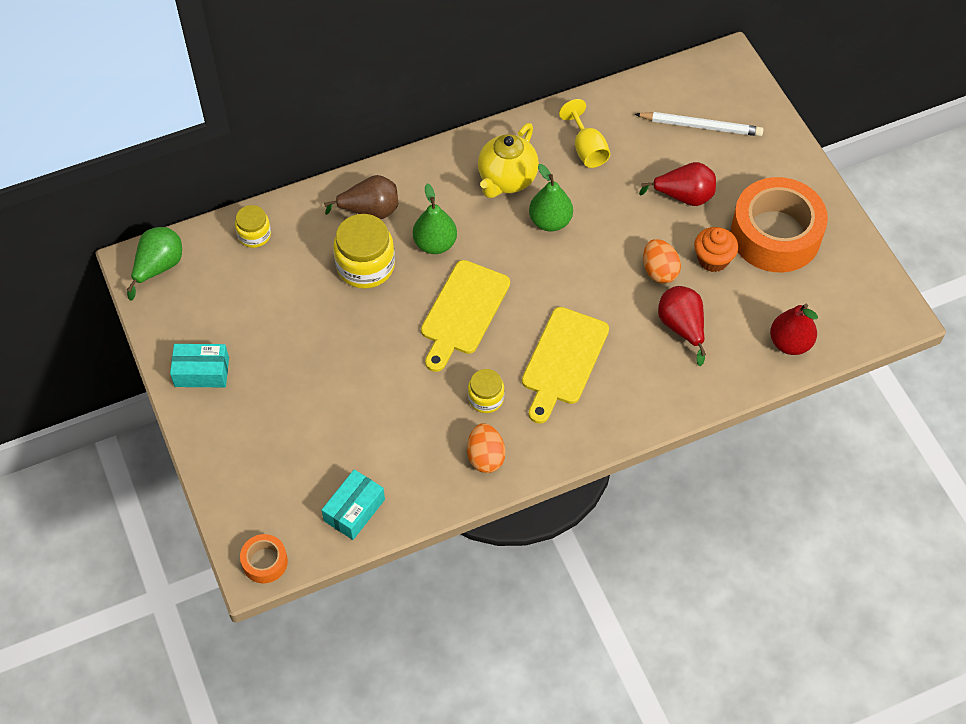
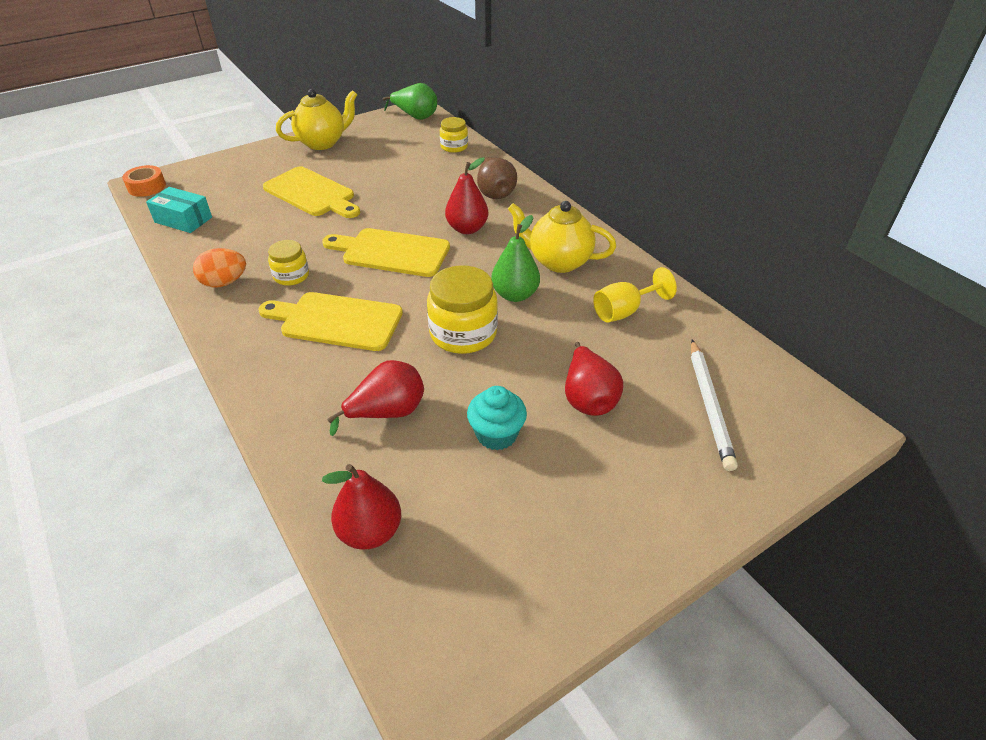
camera: 80 degrees right, 15 degrees down
turquoise box [170,344,229,387] -> yellow teapot [276,89,357,150]
yellow jar [333,214,395,289] -> yellow jar moved to [427,265,498,354]
green pear [413,183,457,254] -> red pear [445,157,488,234]
orange egg [643,239,681,284] -> none
orange cupcake [694,227,738,272] -> turquoise cupcake [467,386,527,450]
orange tape [731,177,828,272] -> none
none -> yellow cutting board [263,167,360,218]

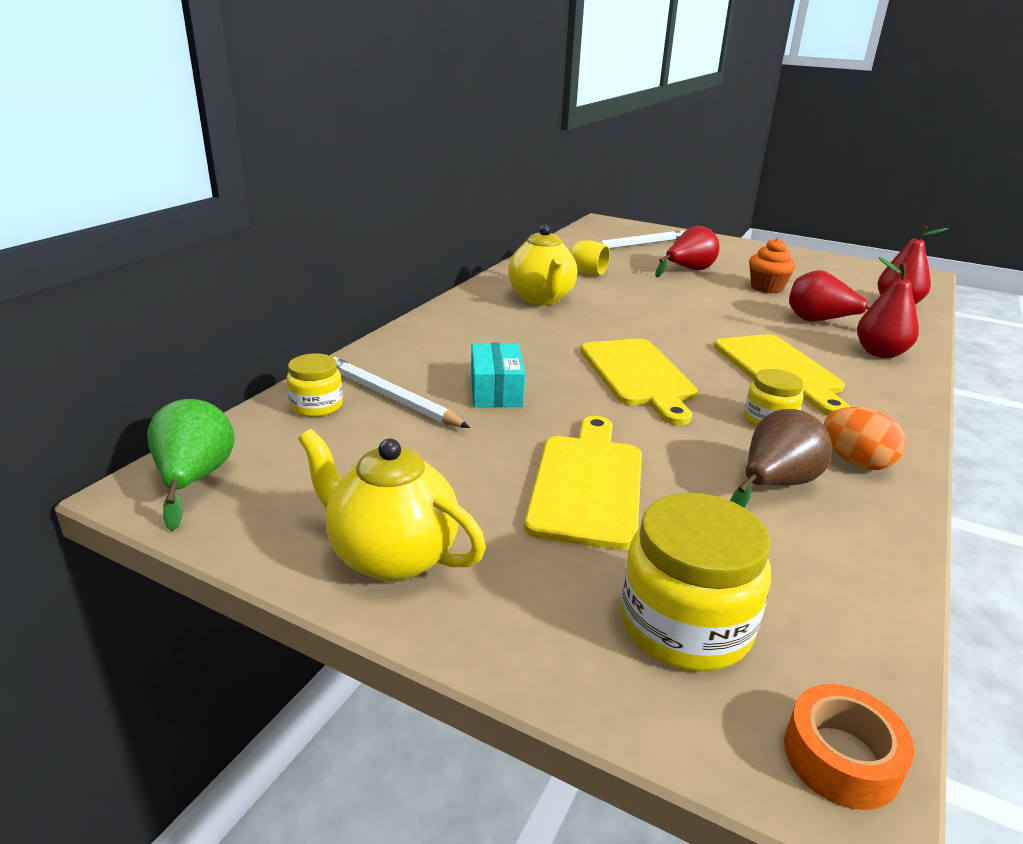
camera: 120 degrees left, 15 degrees down
turquoise box [146,187,212,233] -> turquoise box moved to [471,343,525,407]
yellow jar [427,265,498,354] -> yellow jar moved to [621,493,771,671]
red pear [445,157,488,234] -> red pear moved to [857,257,919,358]
turquoise cupcake [467,386,527,450] -> orange cupcake [749,238,796,293]
brown pear [477,157,517,199] -> brown pear moved to [730,409,832,508]
green pear [491,215,540,302] -> none
none -> white pencil [333,357,470,428]

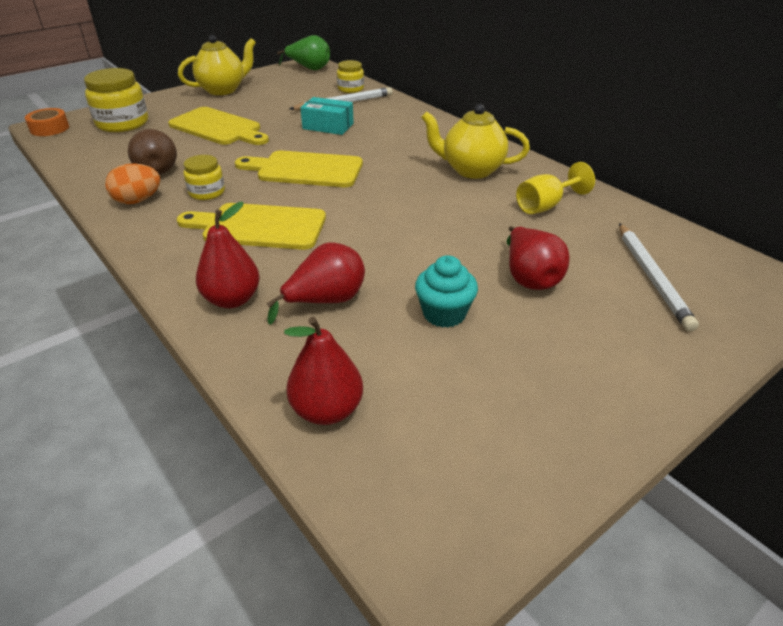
camera: 115 degrees right, 10 degrees up
orange cupcake [749,238,796,293] -> turquoise cupcake [415,255,478,328]

